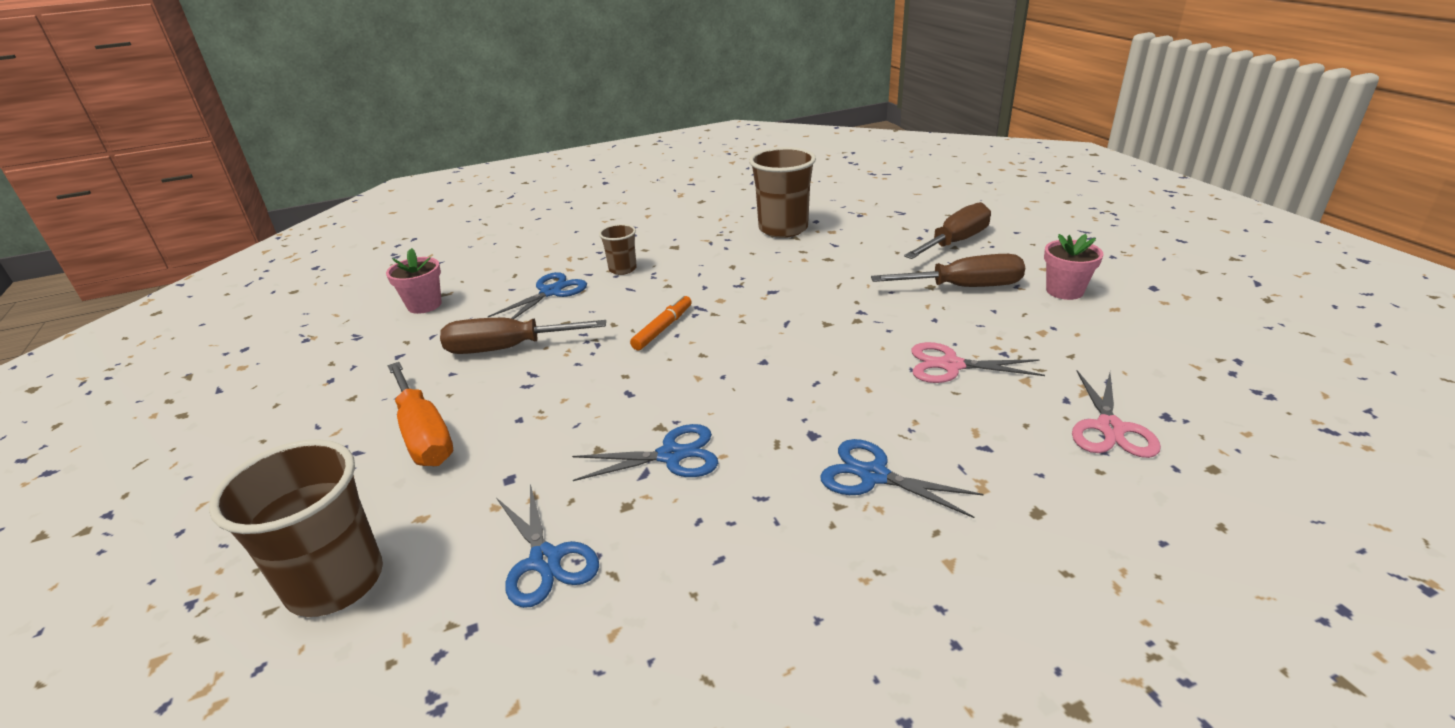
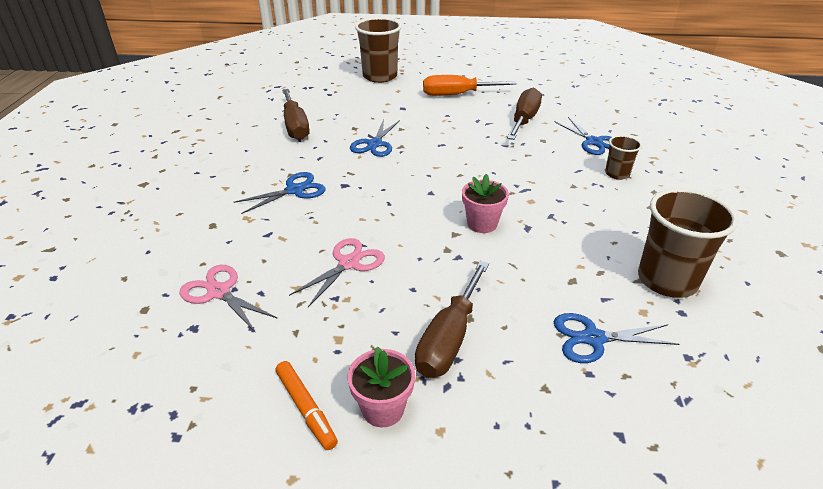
camera: 115 degrees right, 5 degrees up
pink flower pot [386,248,442,314] -> pink flower pot moved to [462,174,509,233]
blue scissors [496,484,599,608] -> blue scissors moved to [554,313,680,363]
orange marker [630,295,692,350] -> orange marker moved to [276,361,338,450]
brown screwdriver [904,202,991,259] -> brown screwdriver moved to [282,89,310,140]

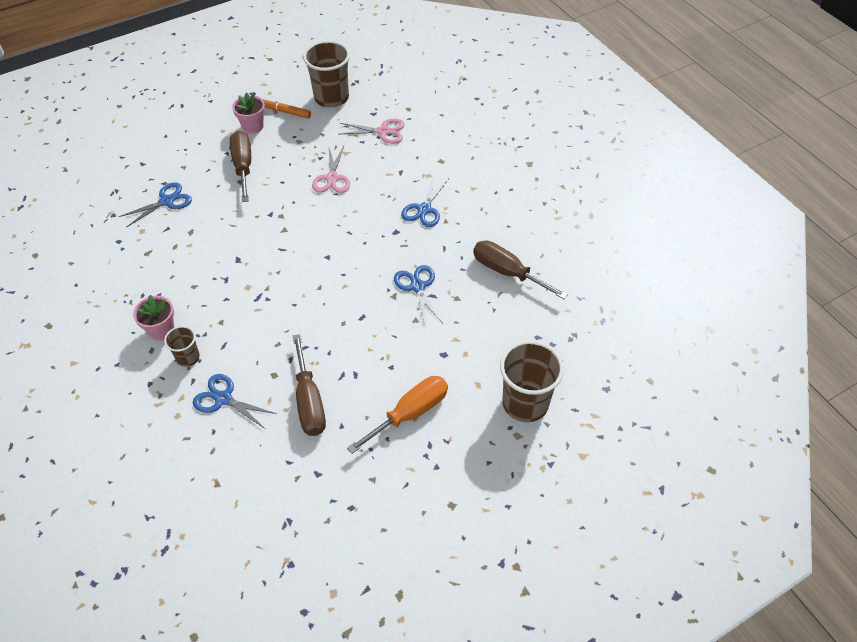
camera: 145 degrees right, 15 degrees up
pink flower pot [462,174,509,233] -> pink flower pot moved to [133,295,175,341]
brown cup [638,188,738,298] -> brown cup moved to [303,41,350,107]

